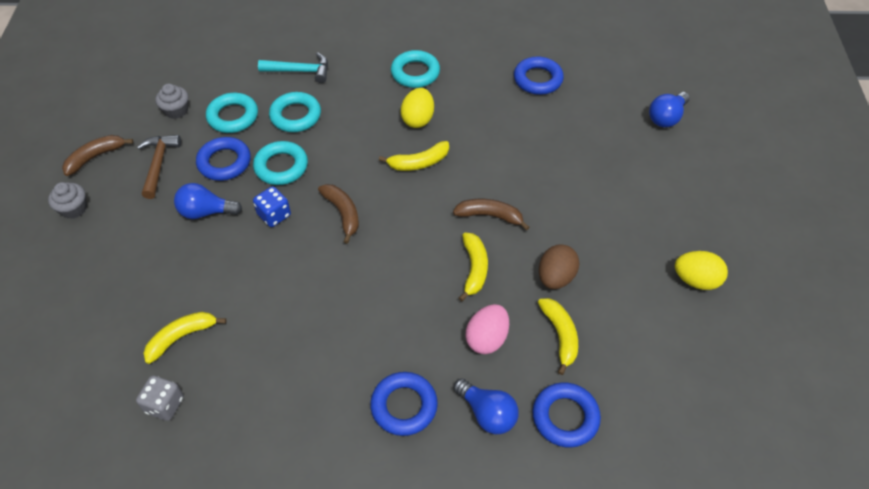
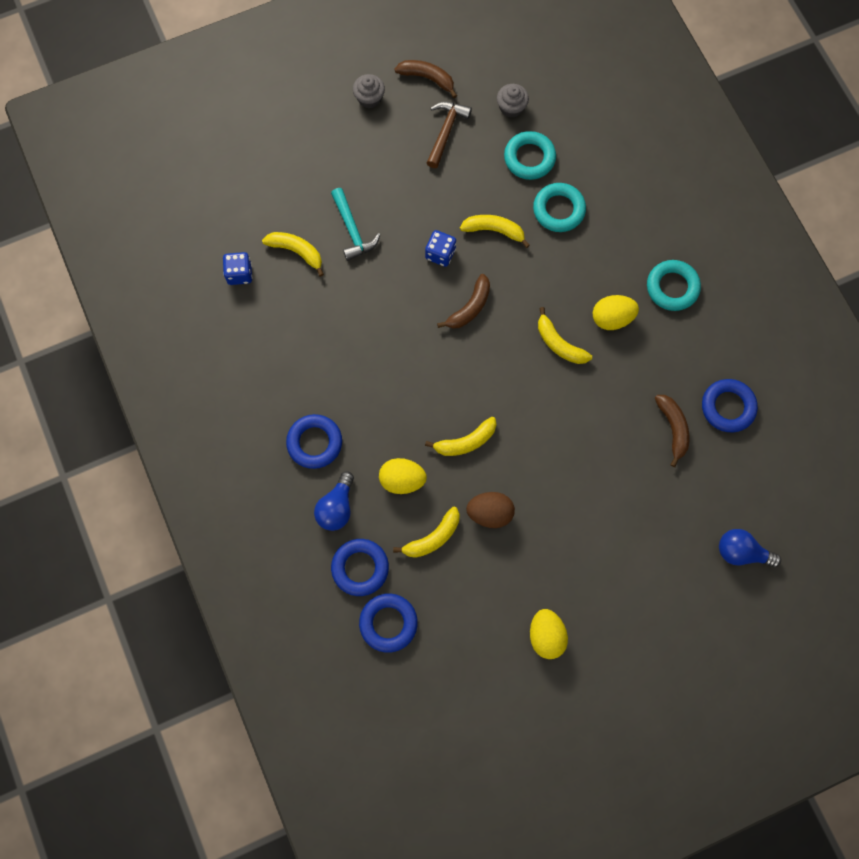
camera: 65 degrees right, 20 degrees up
grey dice [136,375,184,421] -> blue dice [223,252,252,285]
brown hammer [137,135,181,199] -> brown hammer turned 45 degrees counterclockwise [427,102,472,168]
blue light bulb [174,183,242,219] -> none
blue ring [196,137,251,181] -> blue ring moved to [359,593,418,653]
turquoise ring [253,141,308,185] -> yellow banana [460,215,530,248]
turquoise hammer [258,52,328,83] -> turquoise hammer moved to [331,188,380,261]
brown banana [453,199,530,231] -> brown banana moved to [655,395,689,467]
pink egg [466,304,509,354] -> yellow egg [379,458,427,494]

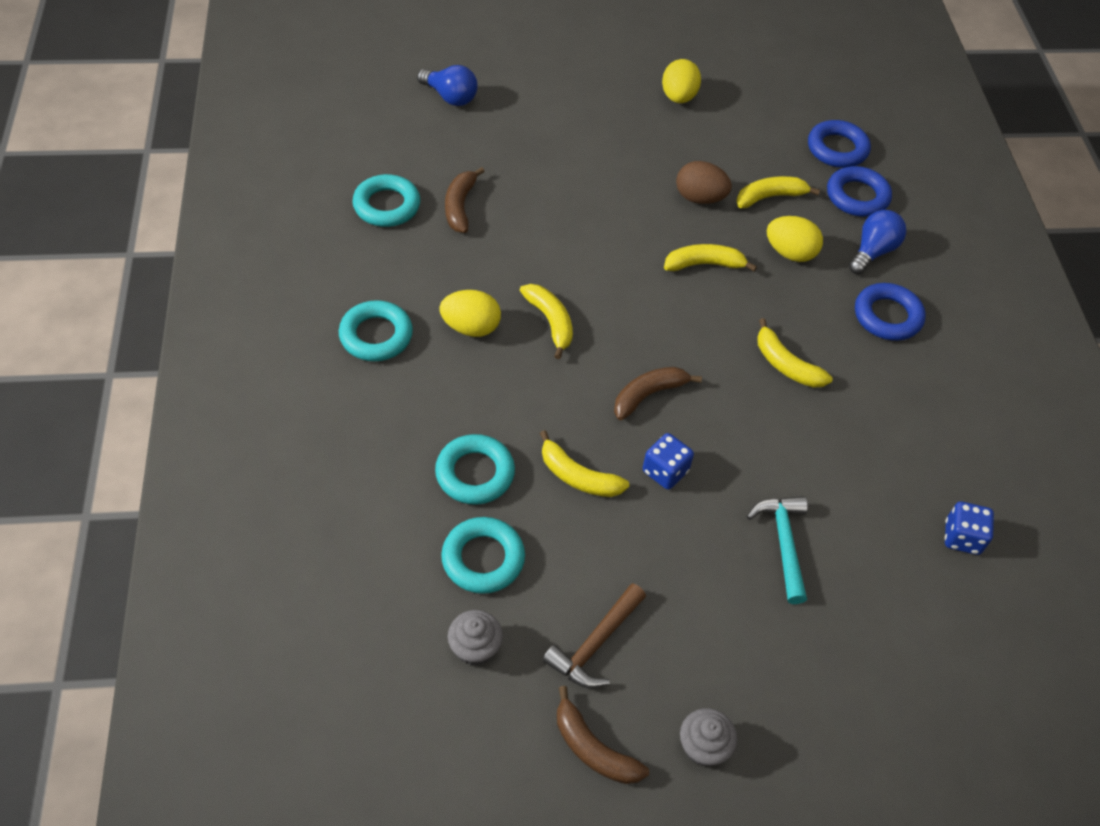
camera: 165 degrees left, 20 degrees down
yellow banana [262,232,324,277] -> yellow banana moved to [757,318,833,388]
blue ring [702,379,758,432] -> turquoise ring [352,174,420,227]

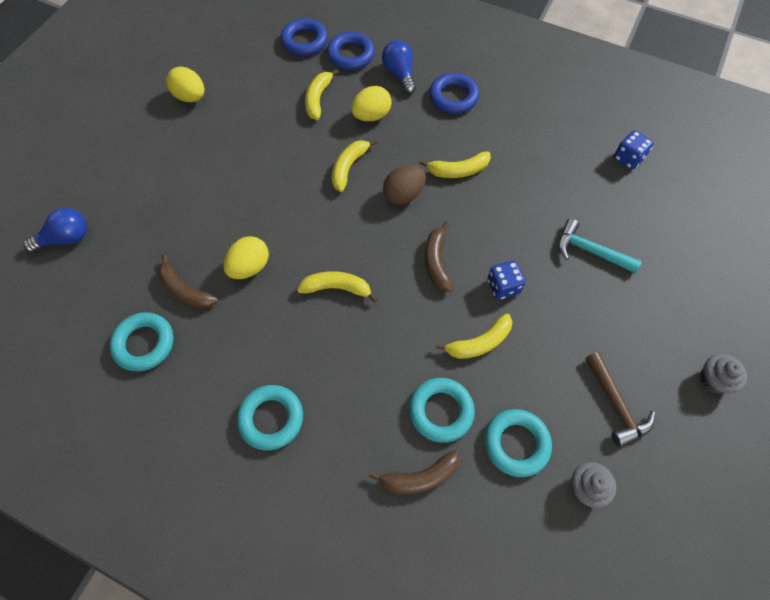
camera: 55 degrees left, 10 degrees up
yellow egg [440,290,501,337] -> yellow egg moved to [223,236,269,279]
brown banana [557,686,649,784] -> brown banana moved to [369,450,459,494]
brown egg [676,161,732,204] -> brown egg moved to [383,165,426,205]

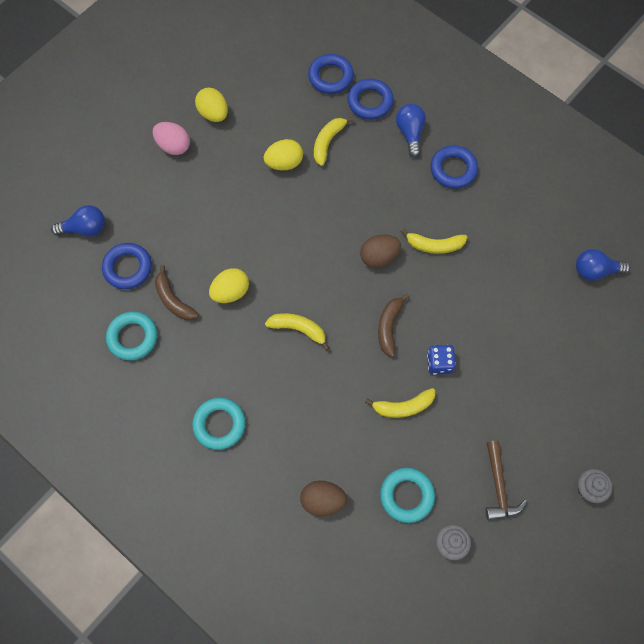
camera: 15 degrees right, 5 degrees up
yellow banana [332,139,377,192] -> none
yellow egg [351,86,392,121] -> yellow egg moved to [263,139,303,170]
brown banana [369,450,459,494] -> brown egg [300,481,347,516]
turquoise ring [409,378,475,443] -> none
turquoise hammer [558,219,642,273] -> none
blue dice [614,130,654,170] -> blue light bulb [576,249,630,281]
none -> blue ring [102,243,152,289]
none -> pink egg [153,122,190,155]

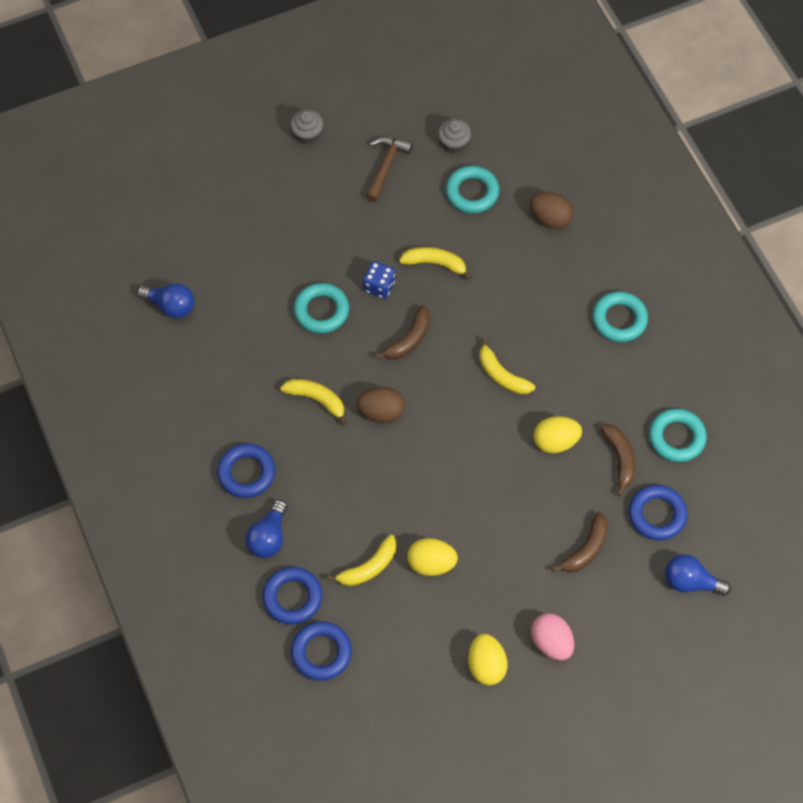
camera: 155 degrees left, 5 degrees down
none -> turquoise ring [294,283,349,334]
none -> brown banana [552,512,608,572]

